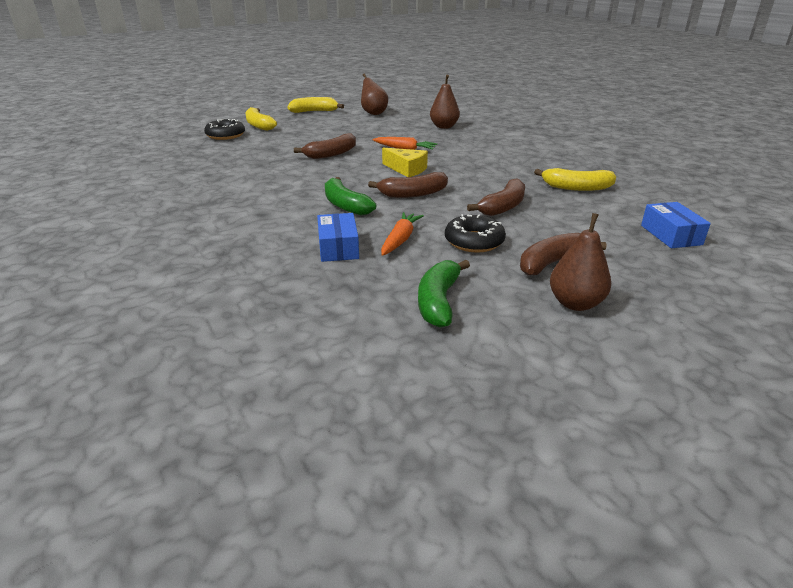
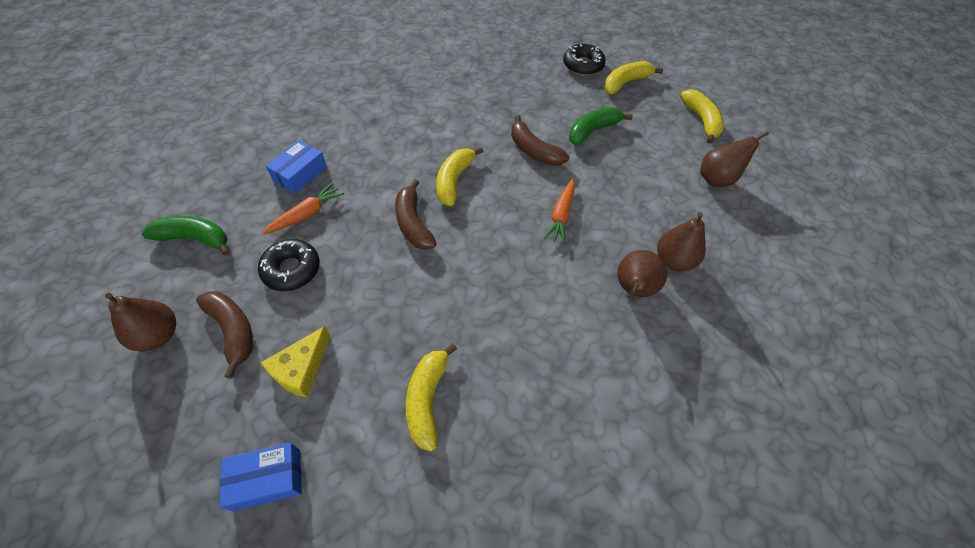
camera: 85 degrees right, 25 degrees up
blue box [317,213,359,262] -> blue box turned 45 degrees counterclockwise [266,140,327,194]
green banana [325,177,376,215] -> green banana moved to [569,107,633,146]
orange carrot [381,212,424,256] -> orange carrot turned 60 degrees counterclockwise [263,183,344,234]
yellow cheese [382,148,428,177] -> yellow cheese moved to [261,326,330,398]
brown banana [467,178,525,216] -> none
none -> yellow banana [436,147,483,206]
none -> brown pear [617,250,667,297]

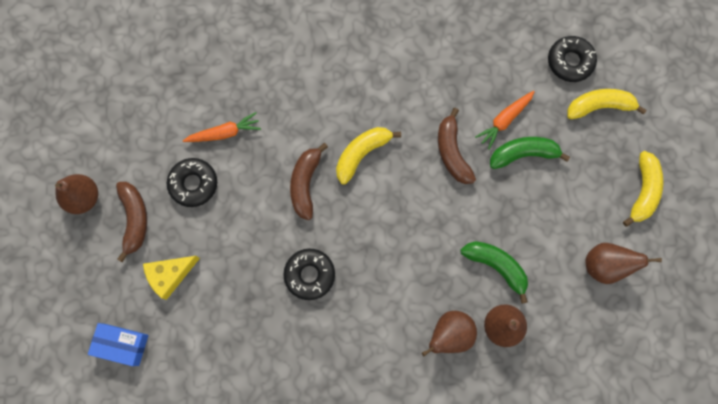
camera: 30 degrees right, 20 degrees up
green banana [142,216,230,256] -> green banana moved to [460,241,528,304]
blue box [266,140,327,194] -> none
yellow banana [406,343,457,451] -> none
orange carrot [544,179,575,244] -> orange carrot moved to [475,91,535,150]
none -> black donut [283,248,335,300]

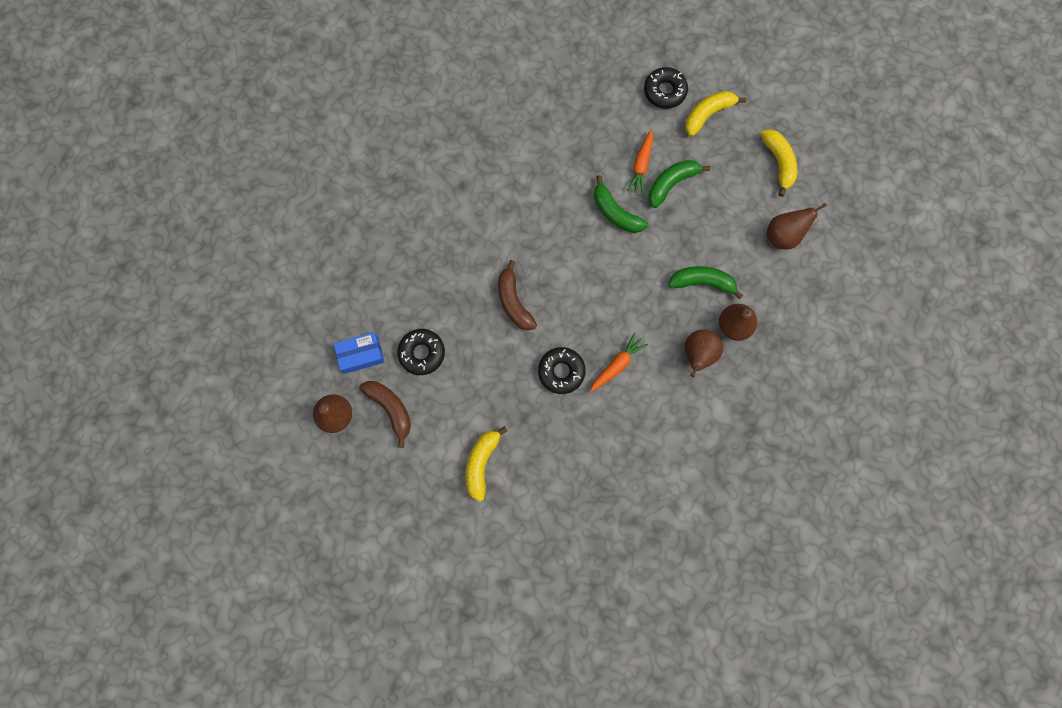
camera: 30 degrees left, 0 degrees up
blue box [88,323,149,366] -> blue box moved to [334,332,384,374]
yellow cheese [143,256,200,300] -> none
orange carrot [183,112,261,142] -> orange carrot moved to [590,333,648,392]
yellow banana [336,127,401,185] -> yellow banana moved to [466,426,507,502]
brown banana [438,108,476,184] -> green banana [594,175,648,233]

